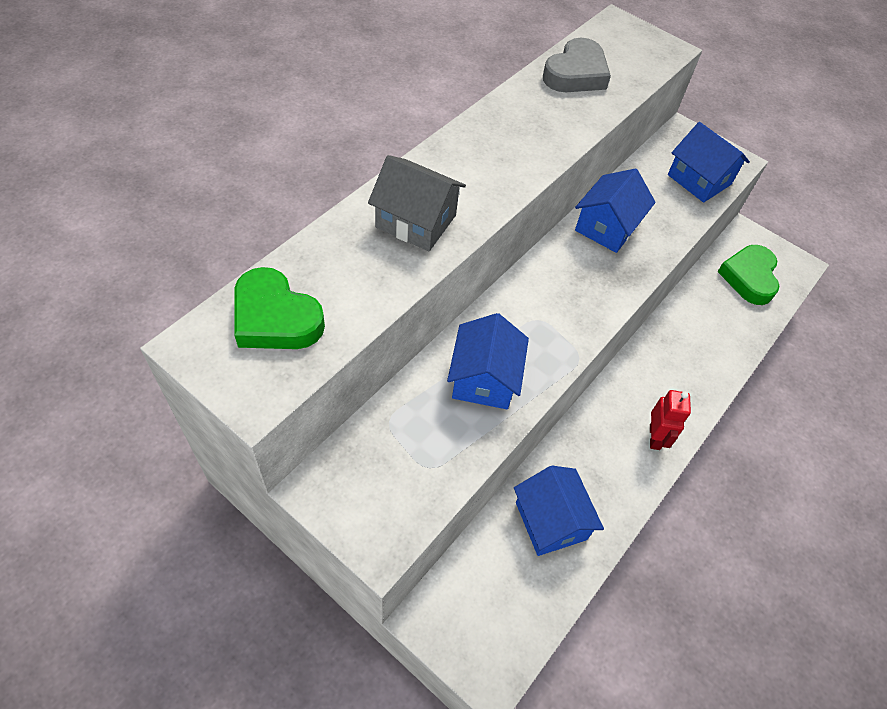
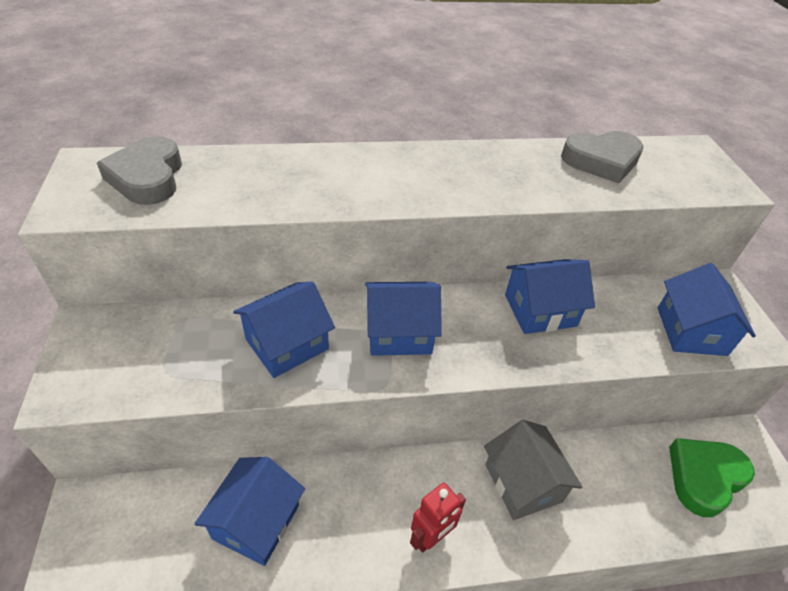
camera: 45 degrees right, 10 degrees down
green heart [234,267,325,349] -> grey heart [97,136,182,205]
grey house [368,155,466,251] -> grey house moved to [484,420,583,520]
none -> blue house [365,282,442,356]

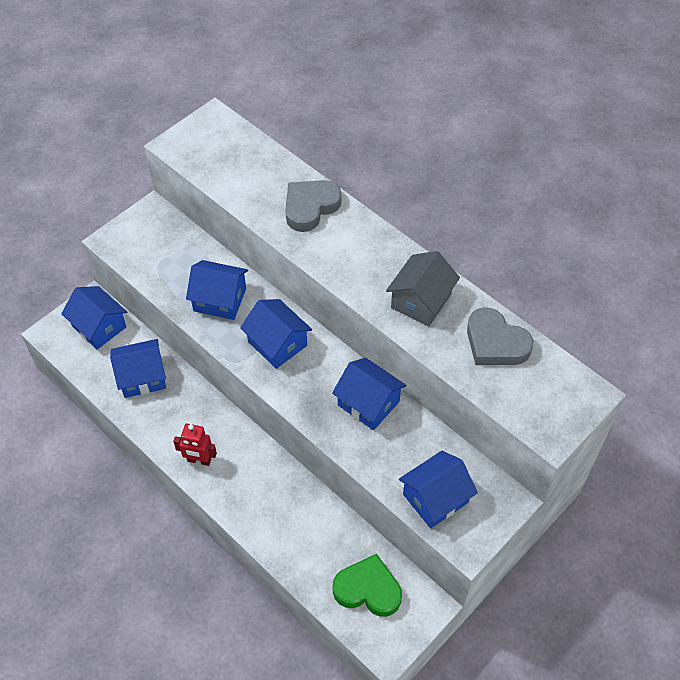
camera: 55 degrees right, 10 degrees up
grey heart [97,136,182,205] -> grey heart moved to [285,180,342,232]
grey house [484,420,583,520] -> grey house moved to [386,251,460,326]
none -> blue house [61,286,127,349]

